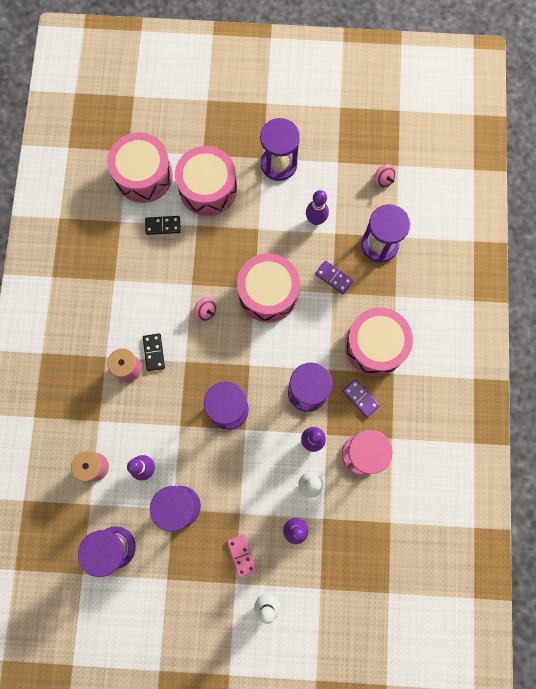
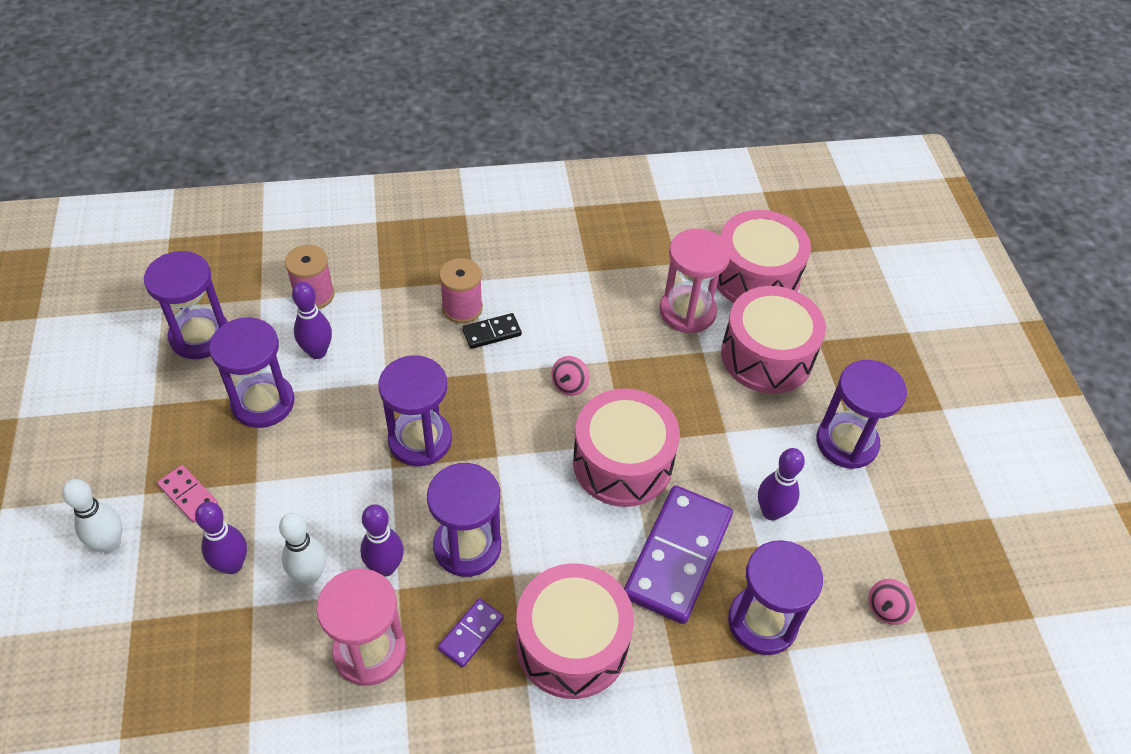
camera: 75 degrees right, 25 degrees down
black domino [145,216,181,235] -> pink hourglass [659,229,731,333]
pink domino [227,534,257,578] -> pink domino turned 75 degrees clockwise [157,465,218,523]
purple domino [315,261,353,294] -> purple domino [624,485,733,624], size x2.15

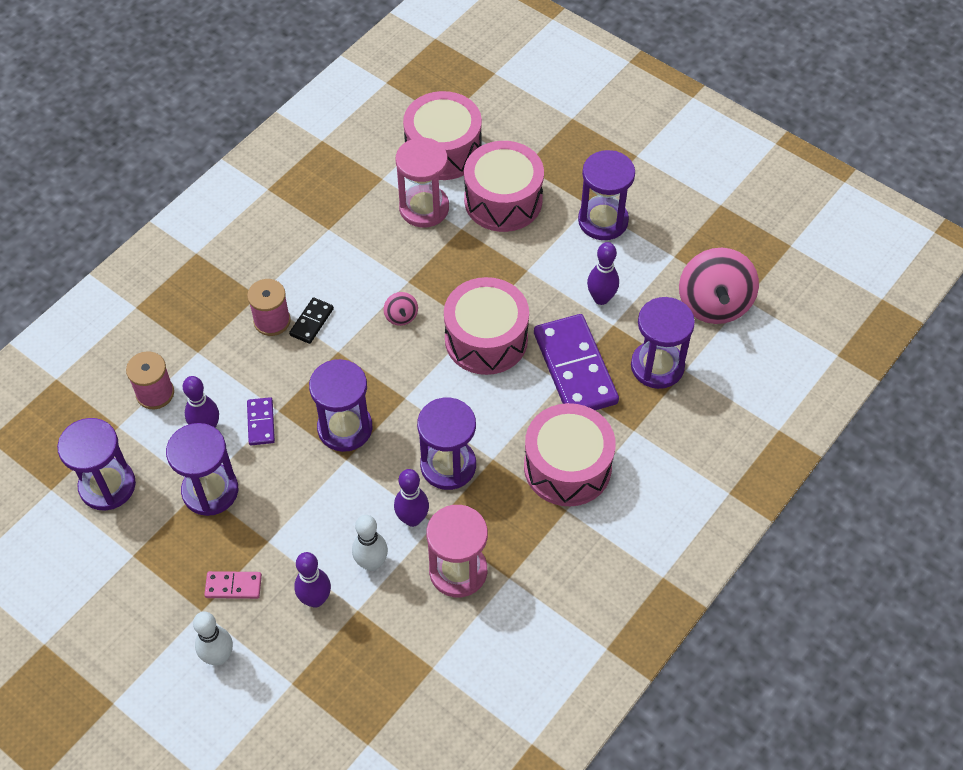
camera: 40 degrees left, 5 degrees up
purple domino [438,598,504,668] -> purple domino moved to [247,397,275,445]
pink spinning top [868,579,915,625] -> pink spinning top [679,248,759,324], size x2.26

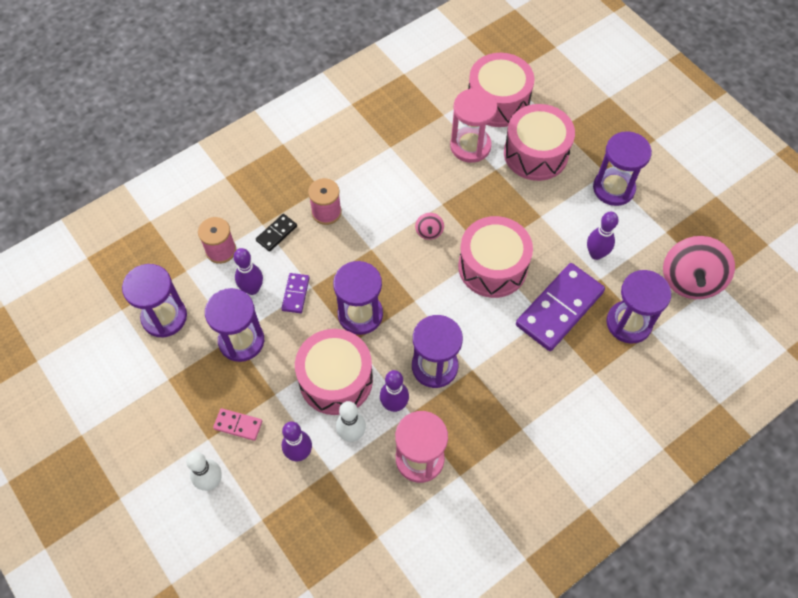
camera: 15 degrees right, 5 degrees up
black domino [289,297,334,344] -> black domino moved to [256,214,297,252]
pink drum [524,403,616,506] -> pink drum moved to [295,329,373,415]
purple domino [534,314,619,410] -> purple domino turned 45 degrees clockwise [516,263,605,351]

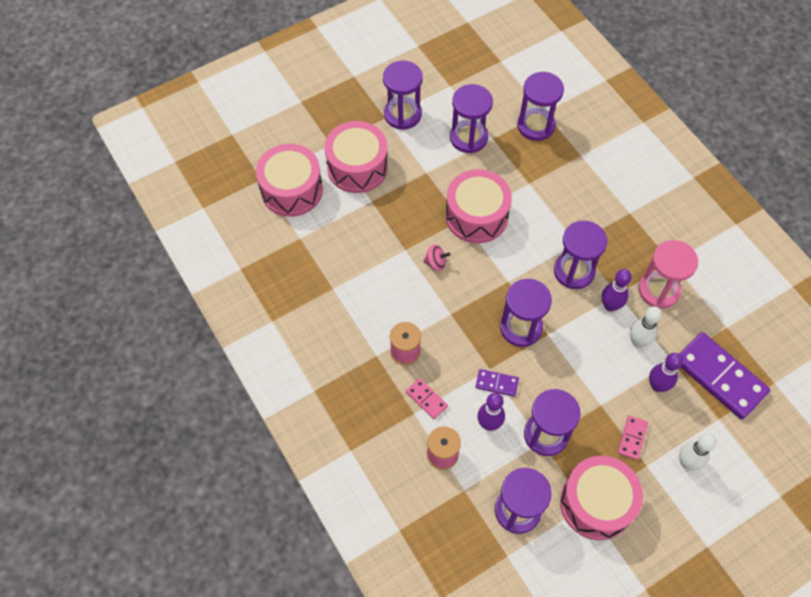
camera: 85 degrees left, 0 degrees up
black domino [256,214,297,252] -> pink domino [406,378,448,419]
pink drum [295,329,373,415] -> pink drum moved to [560,456,643,540]
pink hourglass [450,88,497,163] -> none
purple domino [516,263,605,351] -> purple domino moved to [679,332,770,420]
purple bowling pin [587,212,619,260] -> purple hourglass [450,84,493,153]
pink spinning top [663,236,735,299] -> none

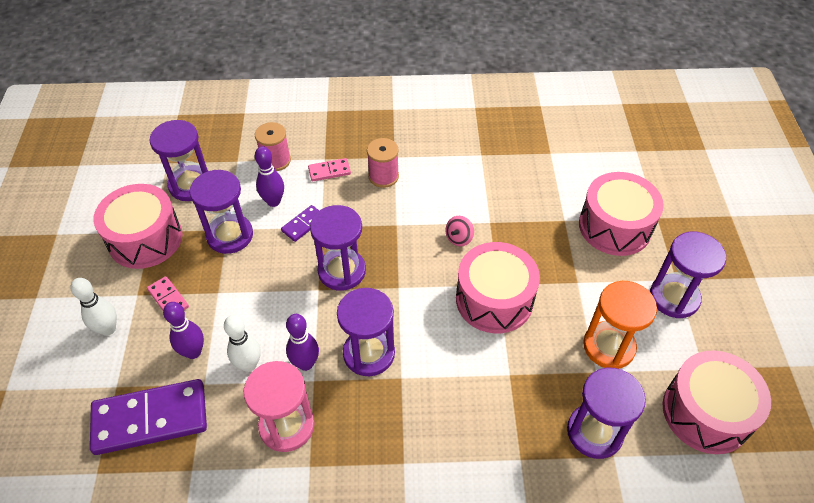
camera: 120 degrees right, 10 degrees down
pink drum [256,144,323,217] -> pink drum moved to [662,350,771,454]
purple hourglass [450,84,493,153] -> orange hourglass [583,281,657,369]

